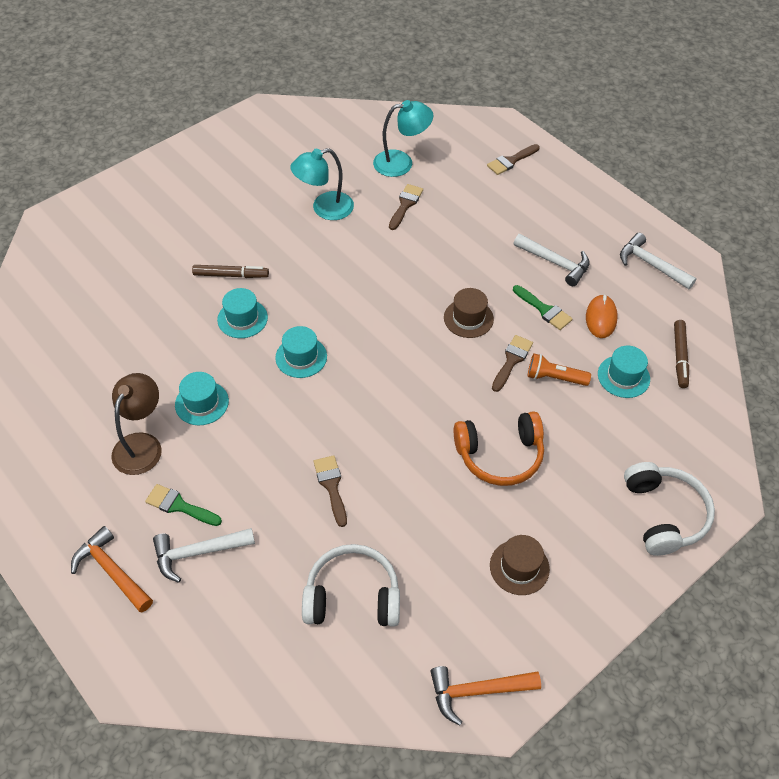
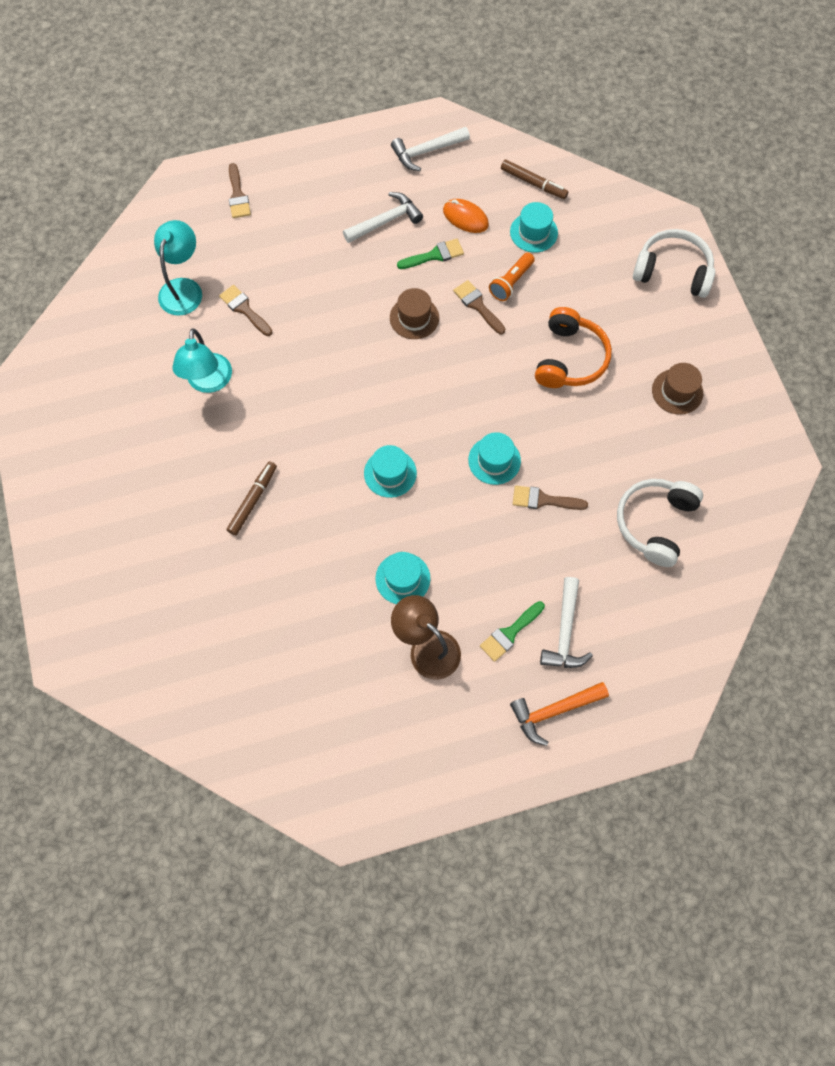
camera: 65 degrees left, 15 degrees up
turquoise hat [217,288,268,338] -> turquoise hat moved to [468,432,521,485]
orange hammer [430,666,541,726] -> none

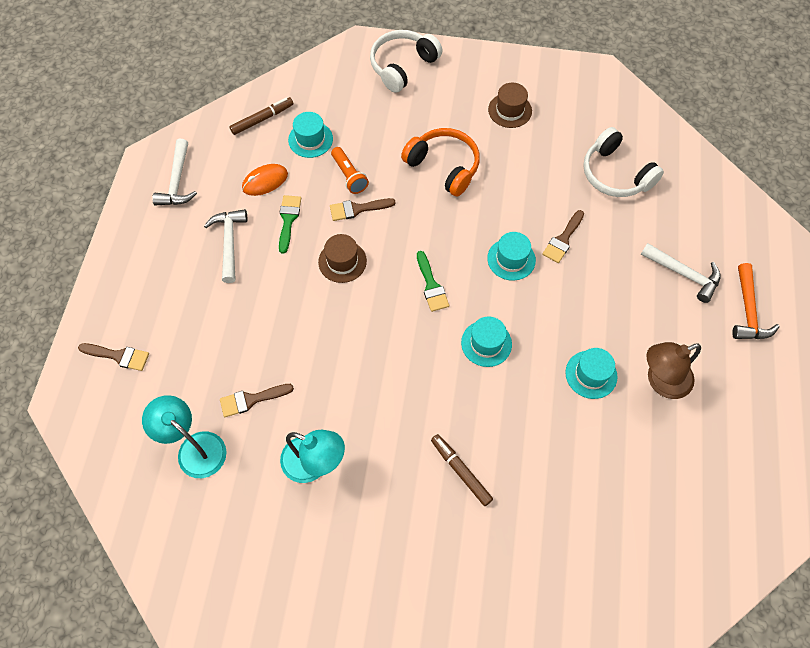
camera: 65 degrees left, 5 degrees down
green brush [480,601,545,662] -> green brush moved to [417,251,449,312]

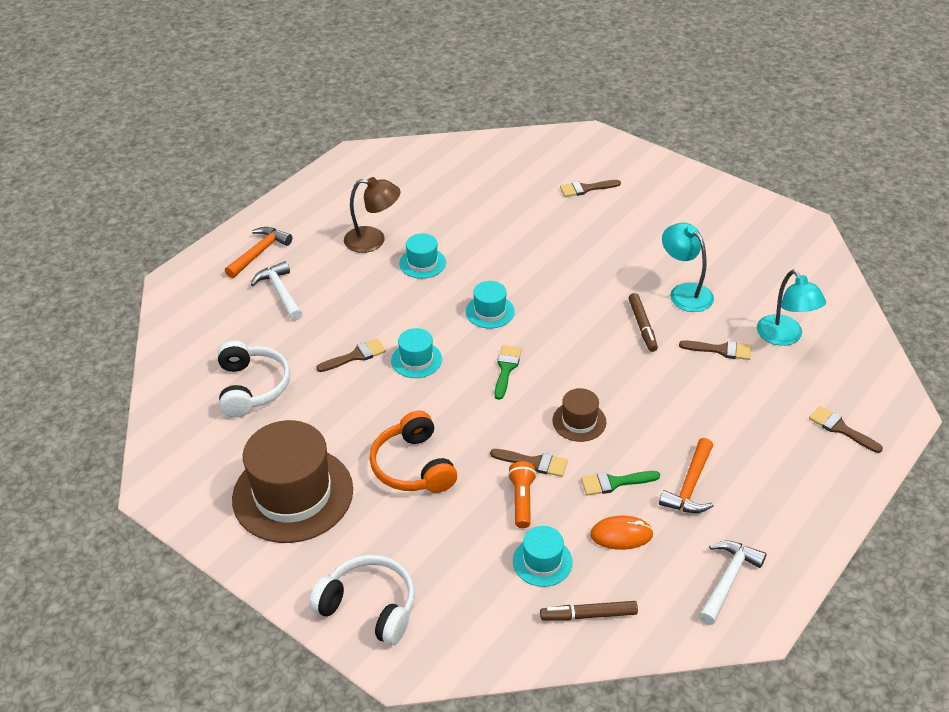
camera: 150 degrees left, 20 degrees down
white hammer [204,209,248,283] -> orange hammer [659,438,714,513]
green brush [279,195,301,254] -> green brush turned 45 degrees clockwise [581,471,660,495]
white headphones [370,30,443,93] -> white headphones turned 135 degrees counterclockwise [309,555,415,645]
brown marker [431,434,493,506] -> brown marker moved to [629,293,658,352]
brown hat [488,82,532,128] -> brown hat [232,420,353,543], size x2.12
none -> brown brush [560,180,621,197]

